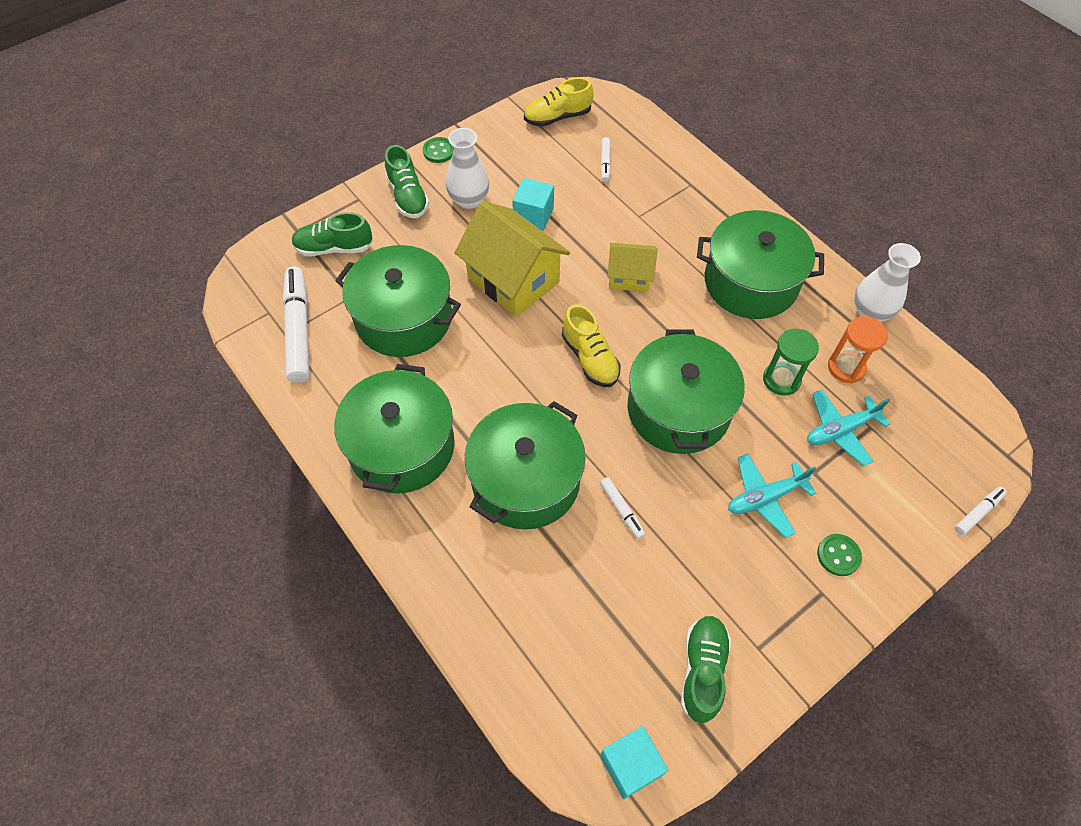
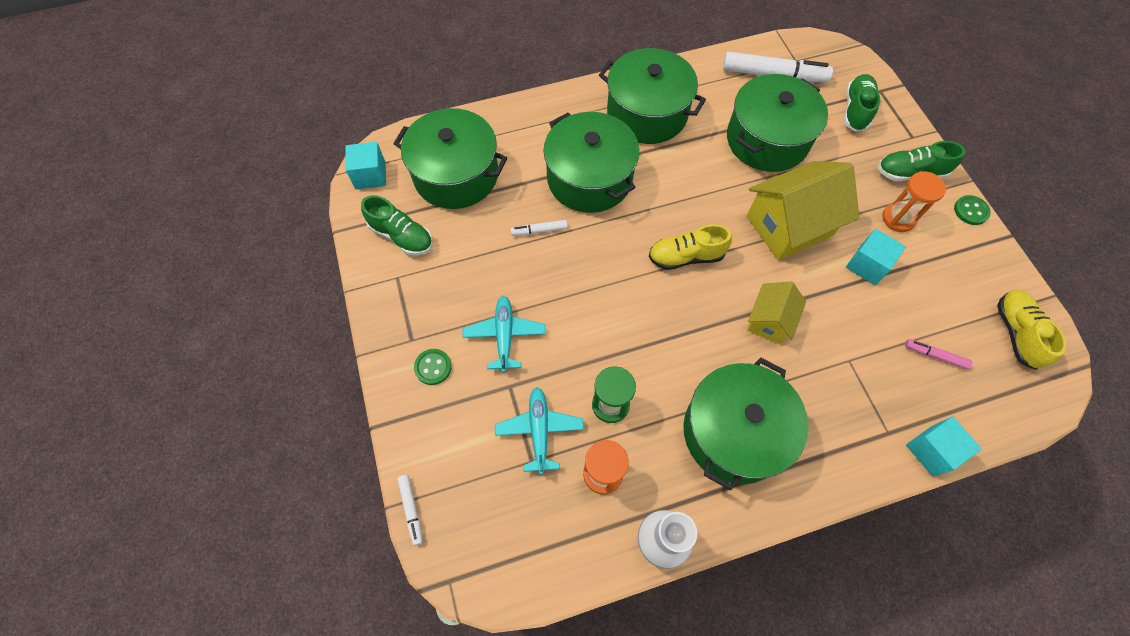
camera: 110 degrees right, 5 degrees up
white vase [446,128,489,209] -> orange hourglass [882,171,946,232]
white marker [601,137,611,182] -> pink marker [905,339,973,370]
green pot [627,329,745,454] -> green pot moved to [393,108,507,209]
none -> turquoise cube [906,417,982,477]

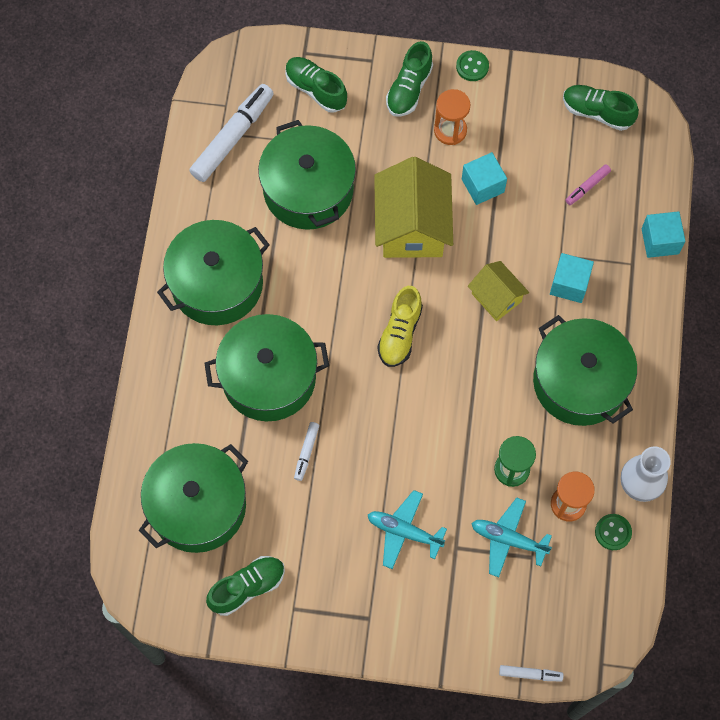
camera: 65 degrees left, 5 degrees up
turquoise cube [345,142,386,189] -> turquoise cube moved to [550,253,594,303]
green button [414,349,452,385] -> green button moved to [595,514,632,550]
yellow shoe [997,290,1066,370] -> green shoe [563,85,639,131]

